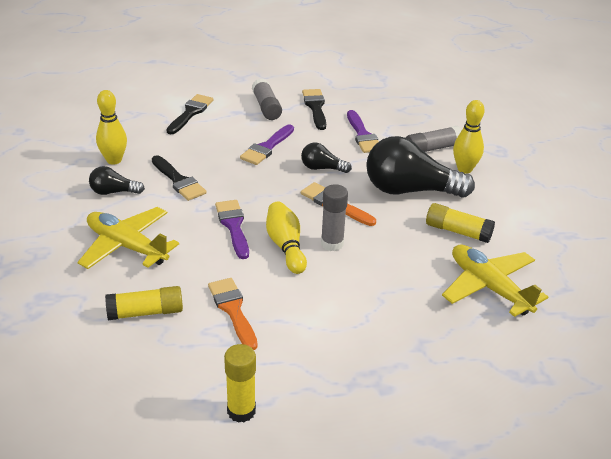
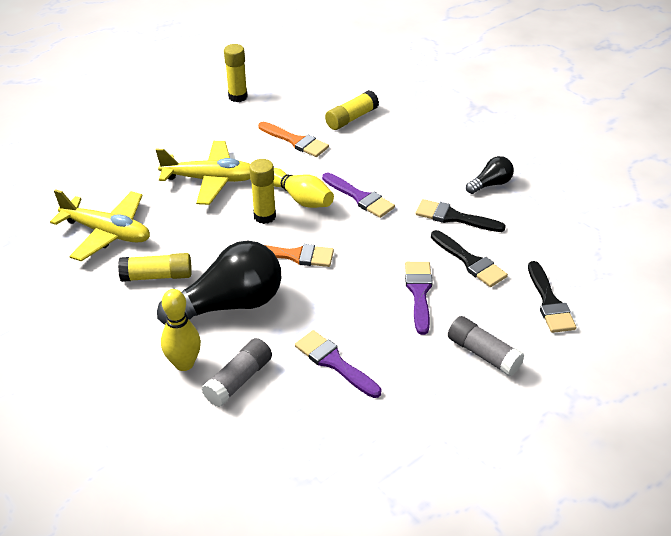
camera: 150 degrees right, 5 degrees up
yellow plane [78,207,179,269] -> yellow plane moved to [156,141,250,205]
yellow bowling pin [96,90,127,165] -> none
black light bulb [301,143,352,173] -> none
black brush [302,89,326,130] -> black brush moved to [431,230,508,287]
grey glue stick [321,184,348,251] -> yellow glue stick [249,159,276,224]

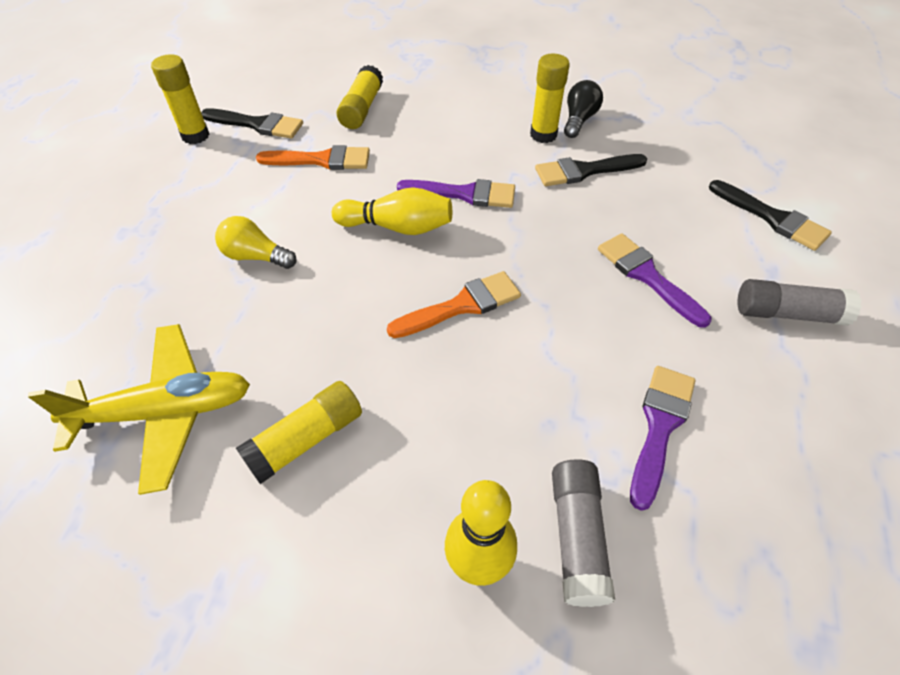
camera: 35 degrees left, 10 degrees up
yellow plane [156,141,250,205] -> yellow light bulb [215,216,297,269]
black light bulb [157,241,281,324] -> none
yellow glue stick [249,159,276,224] -> yellow glue stick moved to [530,54,570,143]
purple brush [295,330,381,398] -> purple brush turned 105 degrees clockwise [630,366,695,511]
black brush [431,230,508,287] -> black brush moved to [201,108,303,139]

